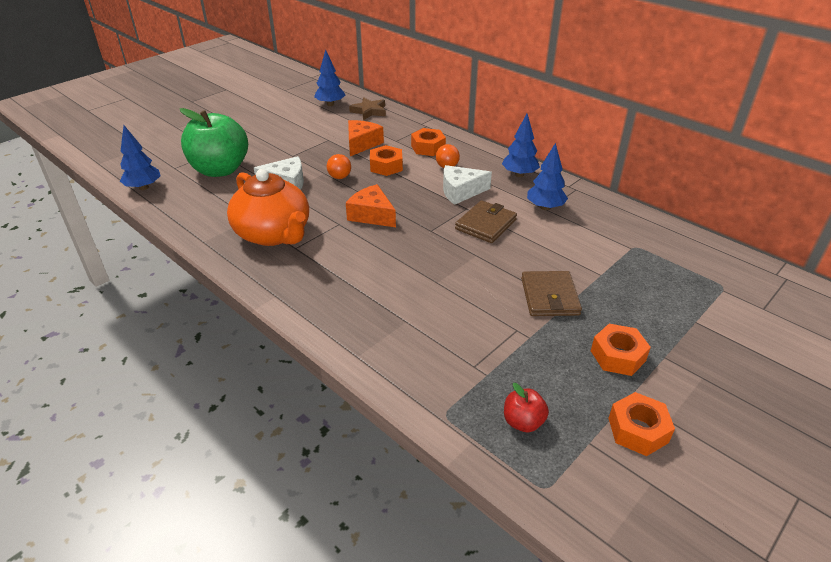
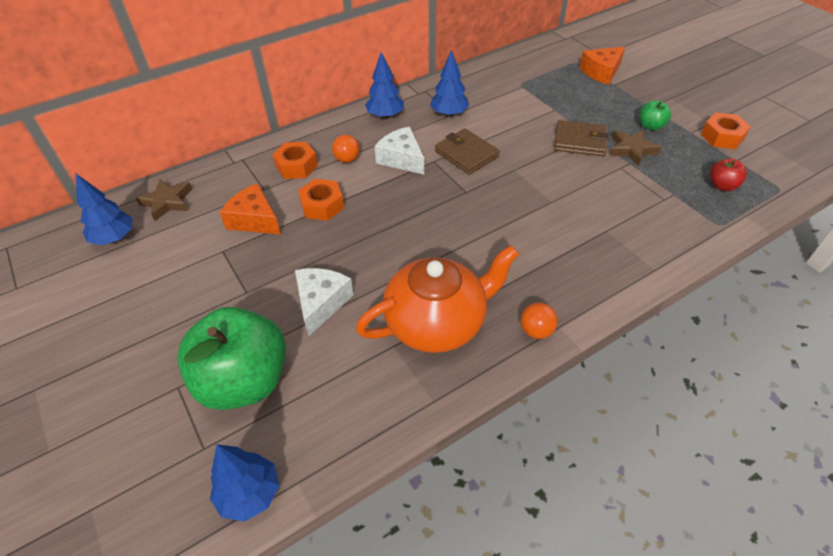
camera: 75 degrees left, 10 degrees up
orange ball [327,154,351,179] -> orange ball moved to [521,302,558,339]
orange cheese [346,184,396,227] -> orange cheese moved to [579,47,625,85]
white cheese [443,165,492,205] -> white cheese turned 135 degrees clockwise [374,127,424,174]
orange nut [591,324,651,376] -> green apple [640,100,671,131]
none -> brown star [609,130,662,166]

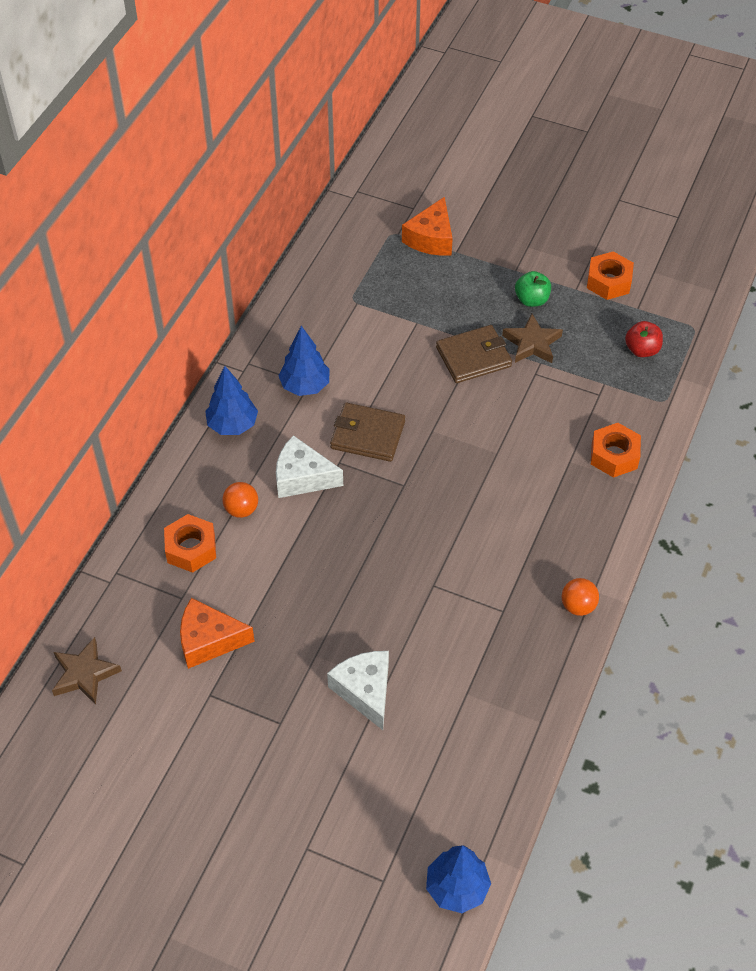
camera: 35 degrees left, 5 degrees up
blue tree [75,173,133,245] -> none
green apple [177,307,286,410] -> none
orange nut [298,179,344,221] -> orange nut moved to [591,423,641,478]
orange teapot [356,245,519,353] -> none

